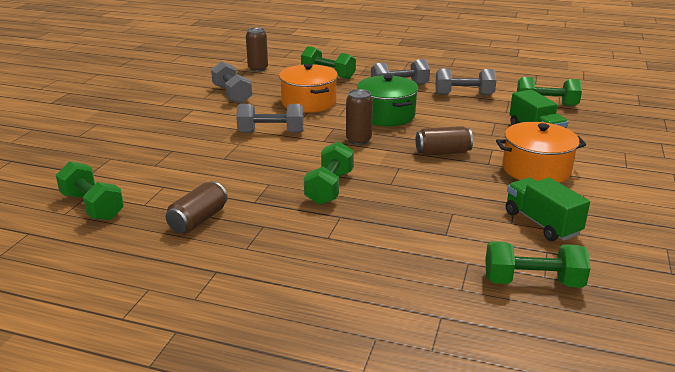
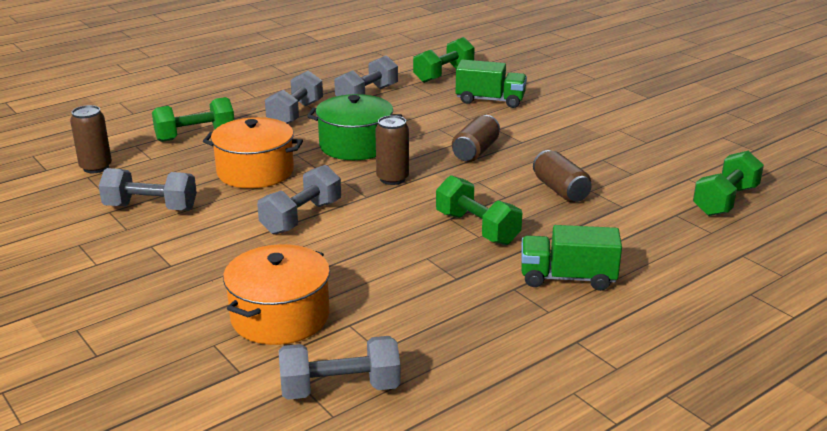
camera: 55 degrees left, 0 degrees up
green dumbbell [56,161,124,221] -> grey dumbbell [279,336,401,400]
brown can [166,181,228,233] -> brown can moved to [533,150,592,202]
orange pot [496,122,586,183] -> orange pot moved to [223,244,330,345]
green truck [506,177,590,241] -> green truck moved to [521,225,622,291]

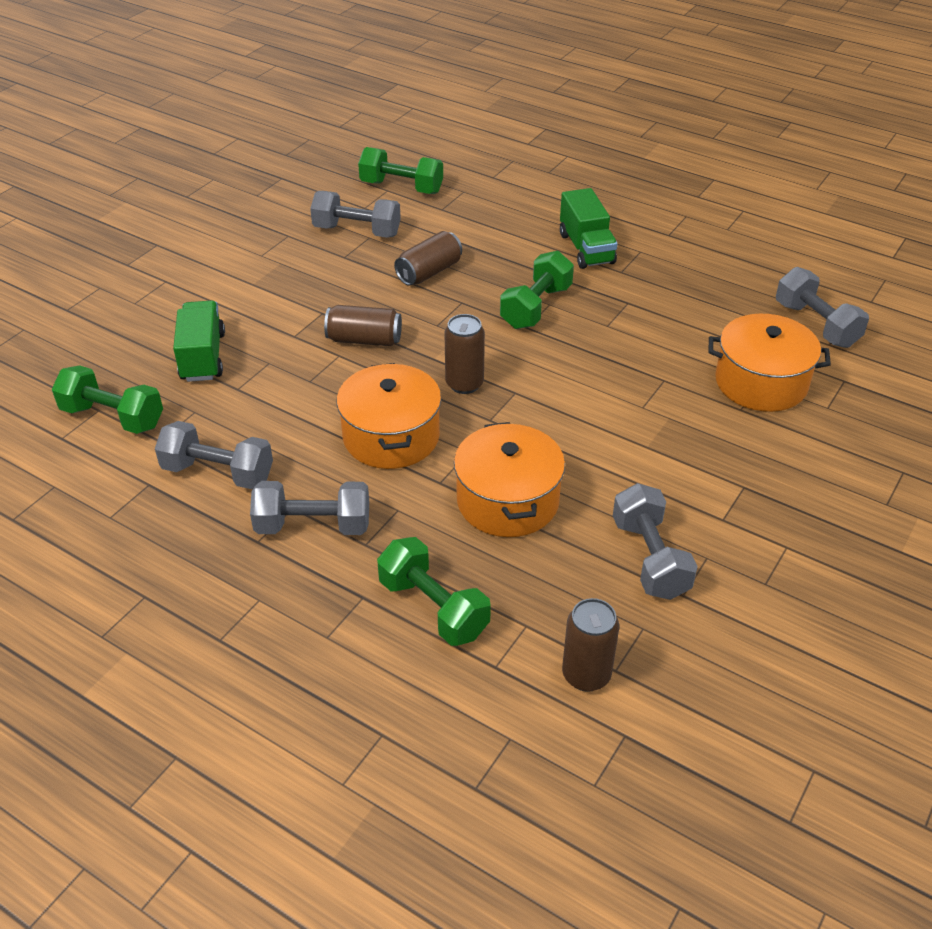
camera: 110 degrees left, 15 degrees up
grey dumbbell [257,165,341,235] -> grey dumbbell moved to [310,191,401,238]
green pot [307,94,402,160] -> orange pot [337,363,441,469]

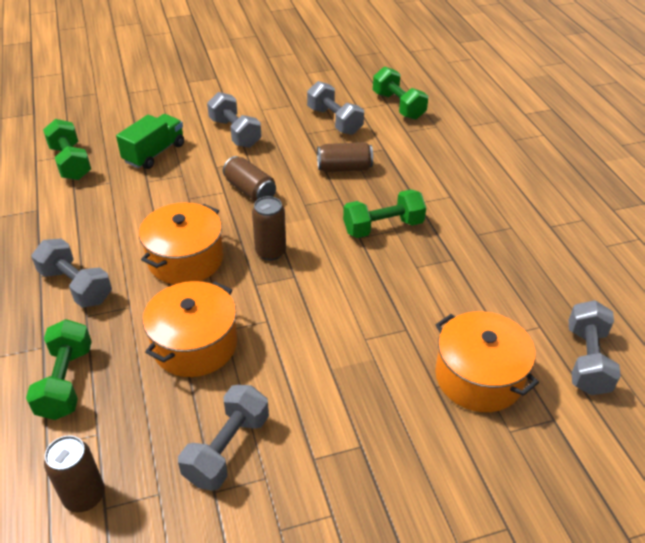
camera: 40 degrees right, 0 degrees up
grey dumbbell [155,421,273,489] -> grey dumbbell moved to [207,92,261,148]
green truck [560,188,618,269] -> none

